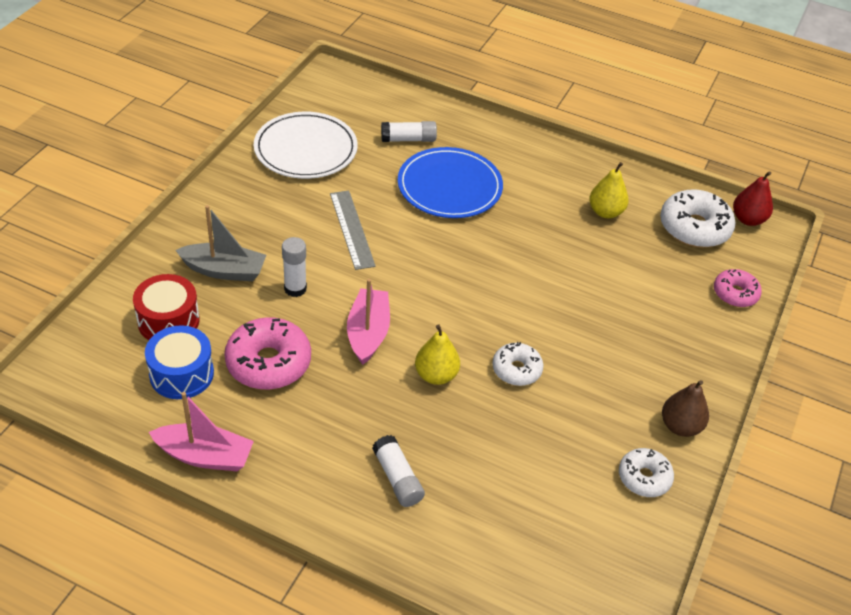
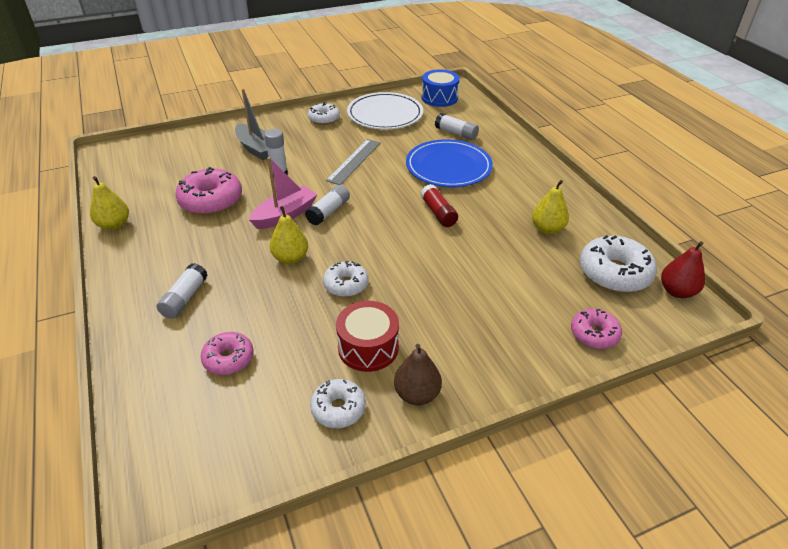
camera: 45 degrees right, 5 degrees down
red drum [133,274,200,340] -> red drum moved to [336,301,399,372]
blue drum [145,326,214,399] -> blue drum moved to [422,69,460,107]
pink boat [149,392,254,471] -> yellow pear [90,176,129,230]
none -> pink donut [201,332,254,375]
none -> white glue stick [305,185,350,225]
none -> white donut [308,102,340,125]
none -> red glue stick [420,184,458,227]

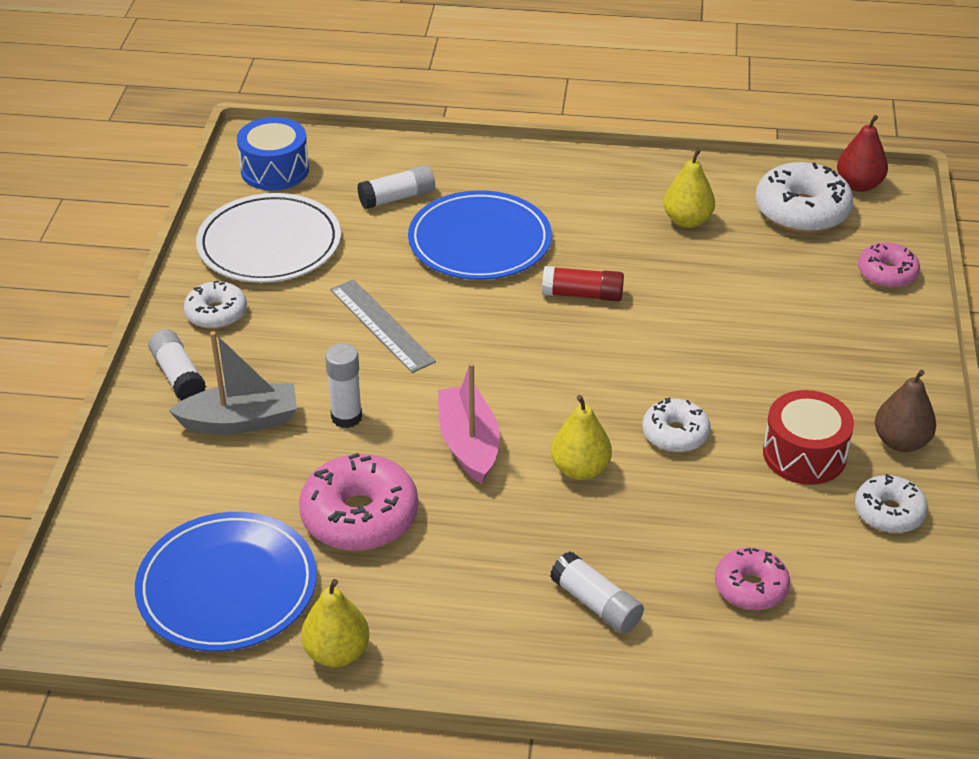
camera: 60 degrees left, 0 degrees up
white glue stick [305,185,350,225] -> white glue stick moved to [148,329,206,401]
none -> blue plate [135,512,317,652]

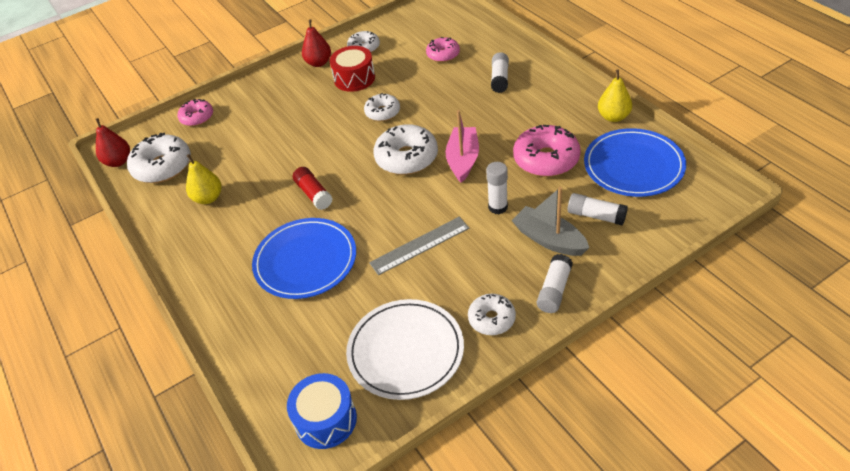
camera: 125 degrees left, 5 degrees up
grey ruler [330,279,436,373] -> grey ruler turned 45 degrees clockwise [369,217,469,275]
white glue stick [357,165,435,209] -> white glue stick moved to [568,193,628,225]
pink boat [438,362,500,484] -> pink boat turned 150 degrees clockwise [445,110,479,183]
yellow pear [551,395,612,480] -> none
brown pear [875,370,936,452] -> red pear [302,19,331,67]
none -> white donut [373,124,438,175]

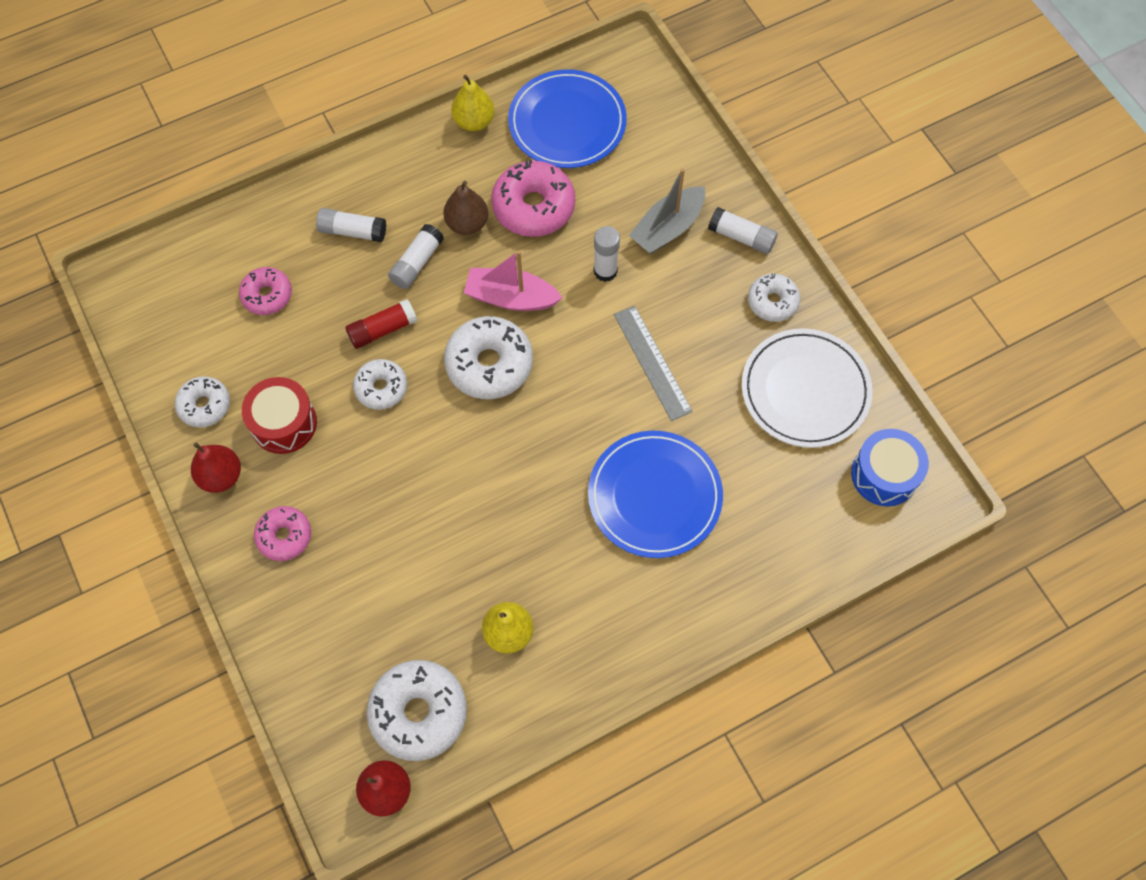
camera: 90 degrees left, 20 degrees up
pink donut [177,99,213,126] -> pink donut moved to [254,506,311,561]
red glue stick [293,167,333,210] -> red glue stick moved to [345,299,417,349]
white glue stick [568,193,628,225] -> white glue stick moved to [388,224,444,289]
none -> brown pear [443,181,488,235]

